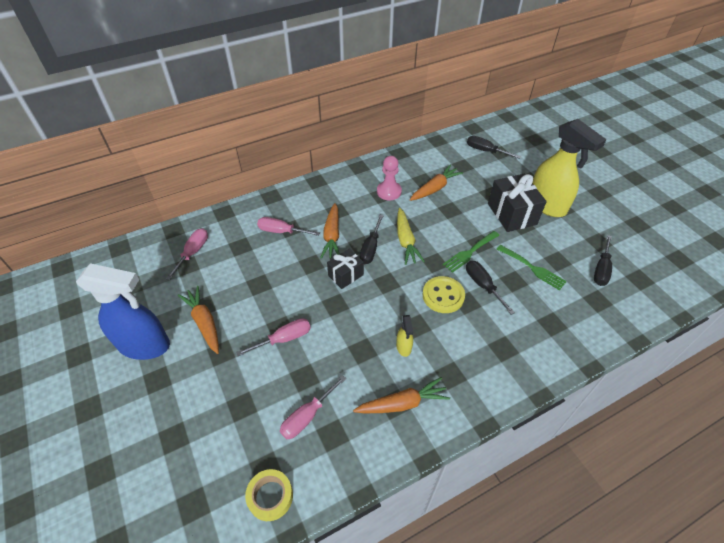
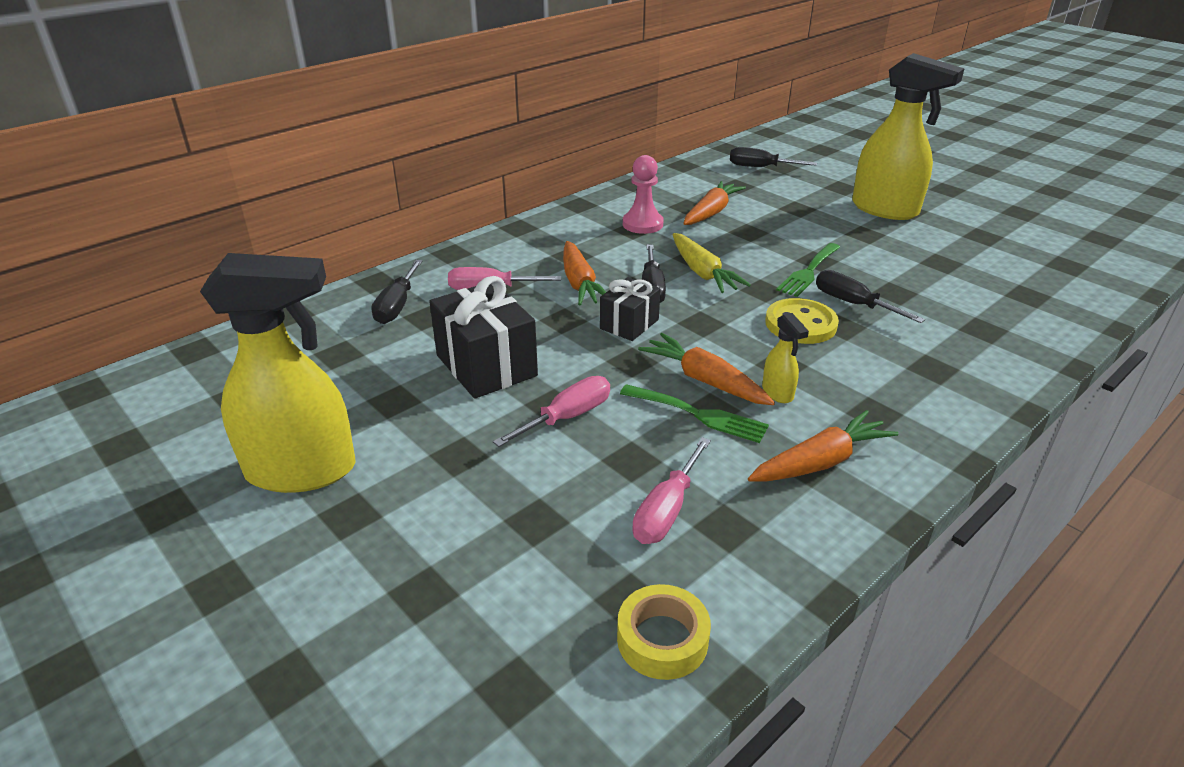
camera: 15 degrees left, 15 degrees down
blue spray bottle [76,263,170,360] -> yellow spray bottle [200,253,355,493]
pink screwdriver [166,228,208,280] -> none
orange carrot [178,286,219,354] -> orange carrot moved to [638,333,775,405]
black gift [488,174,547,232] -> black gift moved to [429,276,538,399]
green fork [497,245,567,290] -> green fork moved to [620,384,769,443]
black screwdriver [594,235,612,286] -> black screwdriver moved to [371,260,423,324]

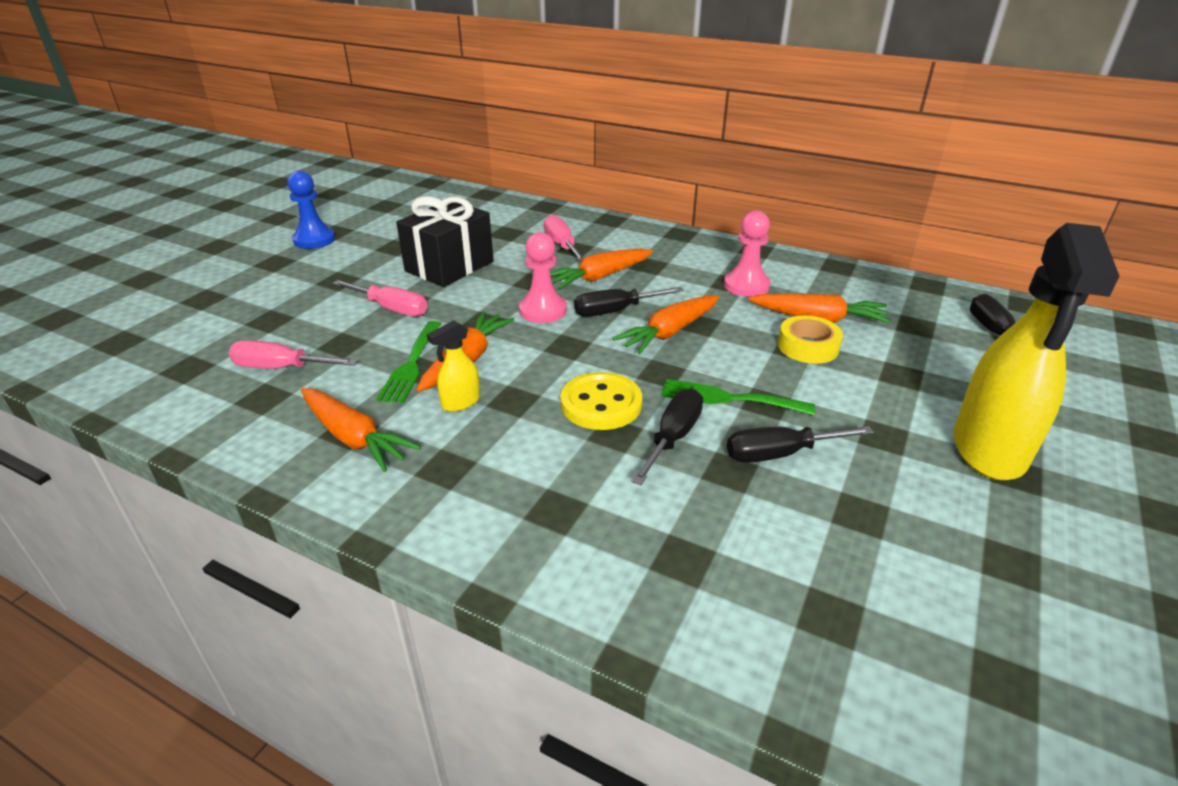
camera: 70 degrees right, 0 degrees up
yellow spray bottle [200,253,355,493] -> blue pawn [288,171,335,249]
black screwdriver [371,260,423,324] -> black screwdriver moved to [727,426,874,463]
black gift [600,277,660,341] -> pink pawn [519,232,567,323]
yellow tape [617,584,711,680] -> yellow tape moved to [778,315,843,364]
yellow carrot [673,233,751,293] -> orange carrot [612,295,719,354]

